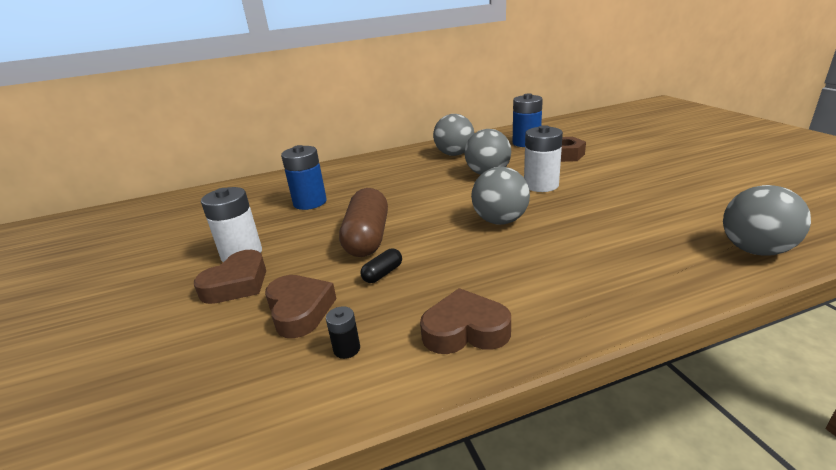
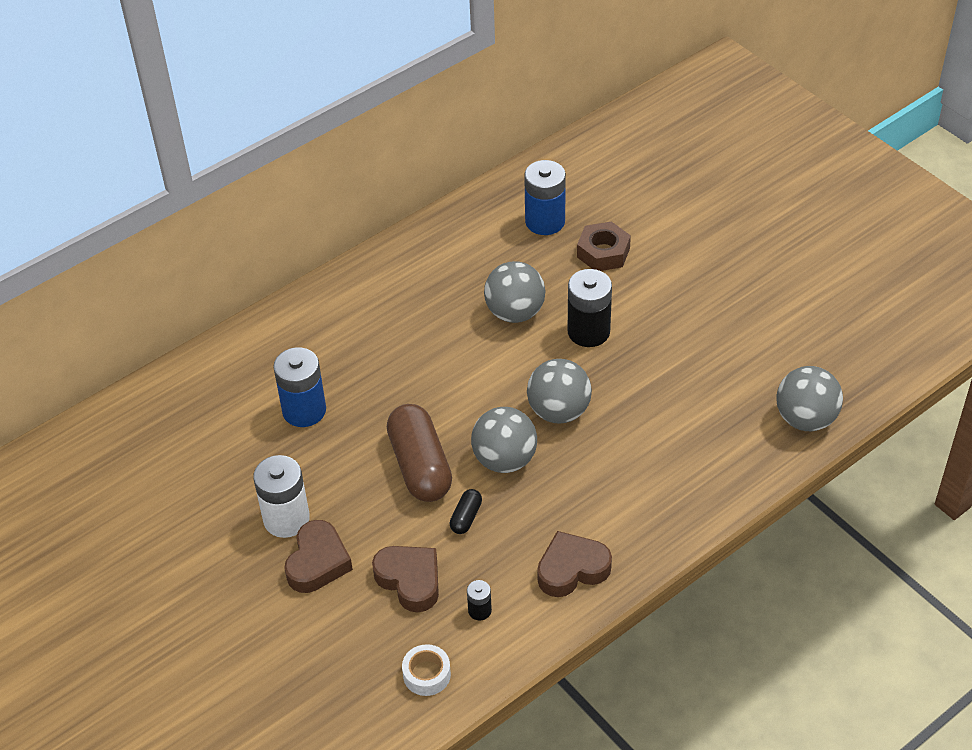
camera: 20 degrees left, 20 degrees up
grey ball [433,114,474,156] -> grey ball moved to [471,407,537,473]
white battery [524,125,563,192] -> black battery [568,269,612,347]
none -> white tape [402,644,451,696]

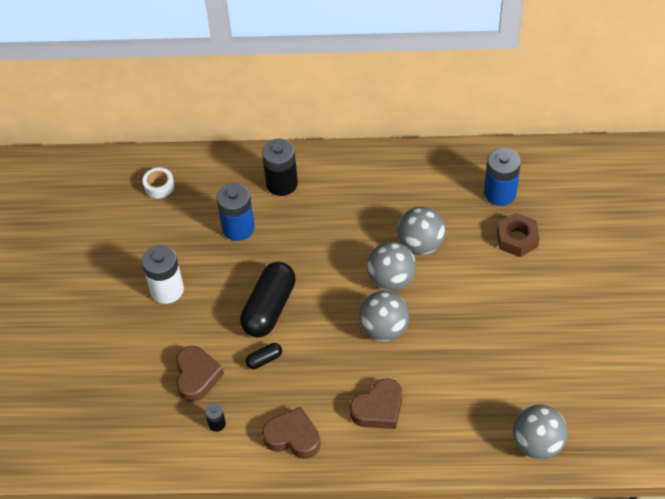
camera: 40 degrees right, 5 degrees up
brown heart [284,520,353,593] -> brown heart moved to [350,379,402,429]
brown capsule [387,404,452,502] -> black capsule [240,262,296,338]
white tape [402,644,451,696] -> white tape moved to [143,168,174,198]
grey ball [471,407,537,473] -> grey ball moved to [367,242,416,291]
black battery [568,269,612,347] -> black battery moved to [262,139,298,196]

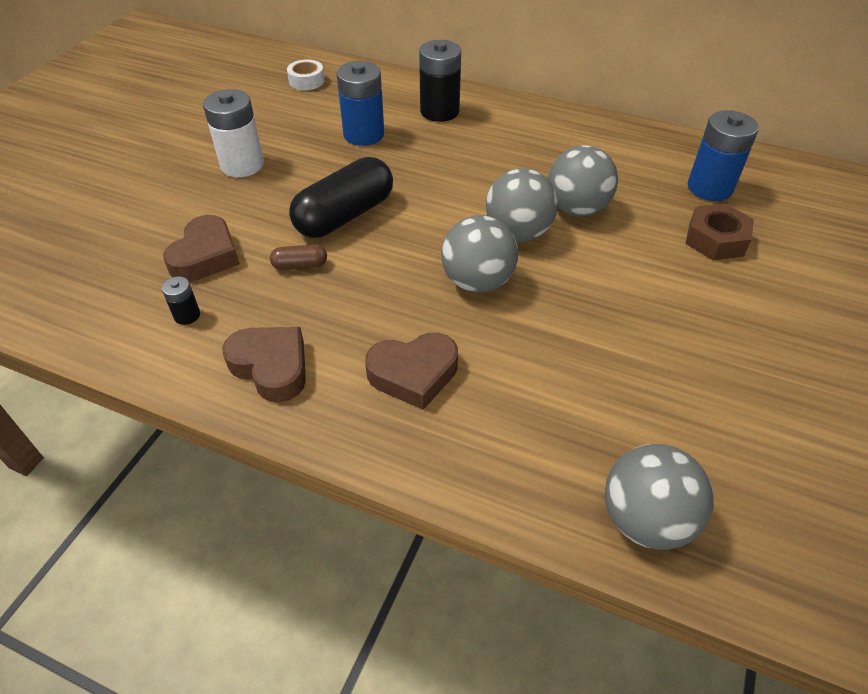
camera: 20 degrees right, 5 degrees down
black capsule [246,343,282,369] -> brown capsule [270,244,327,270]

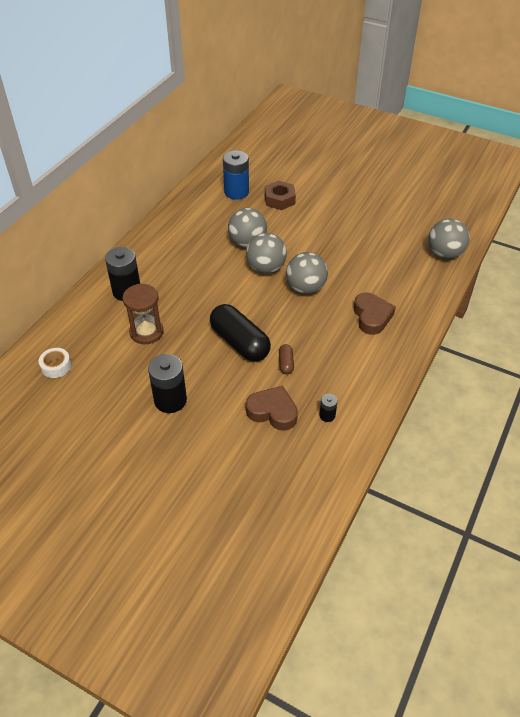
camera: 85 degrees left, 0 degrees up
white battery [203,89,264,177] -> black battery [148,354,187,413]
brown heart [222,327,306,402] -> none
blue battery [336,61,384,146] -> brown hourglass [123,284,163,344]

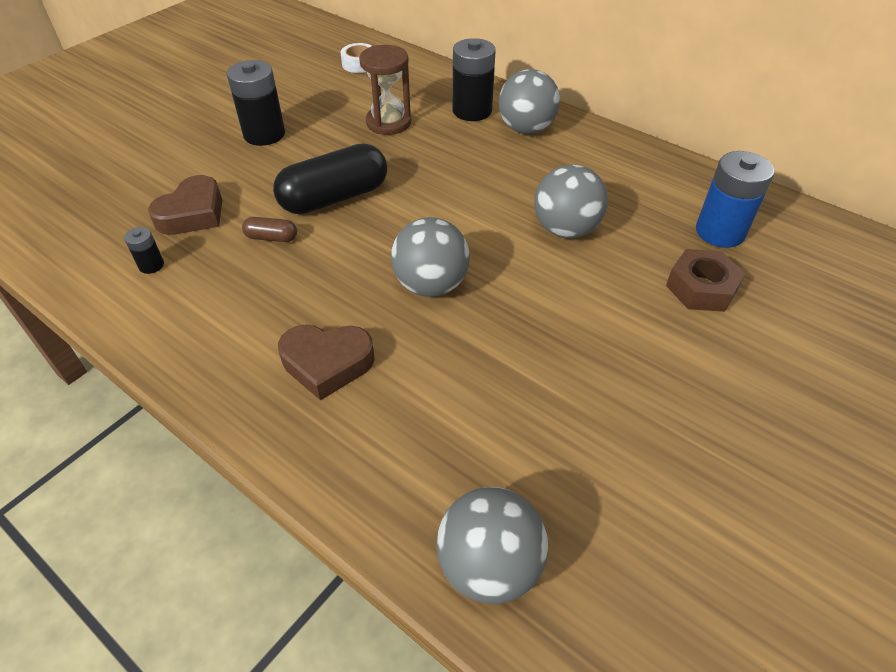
camera: 100 degrees right, 0 degrees up
grey ball [246,233,287,274] -> grey ball moved to [499,69,560,134]

